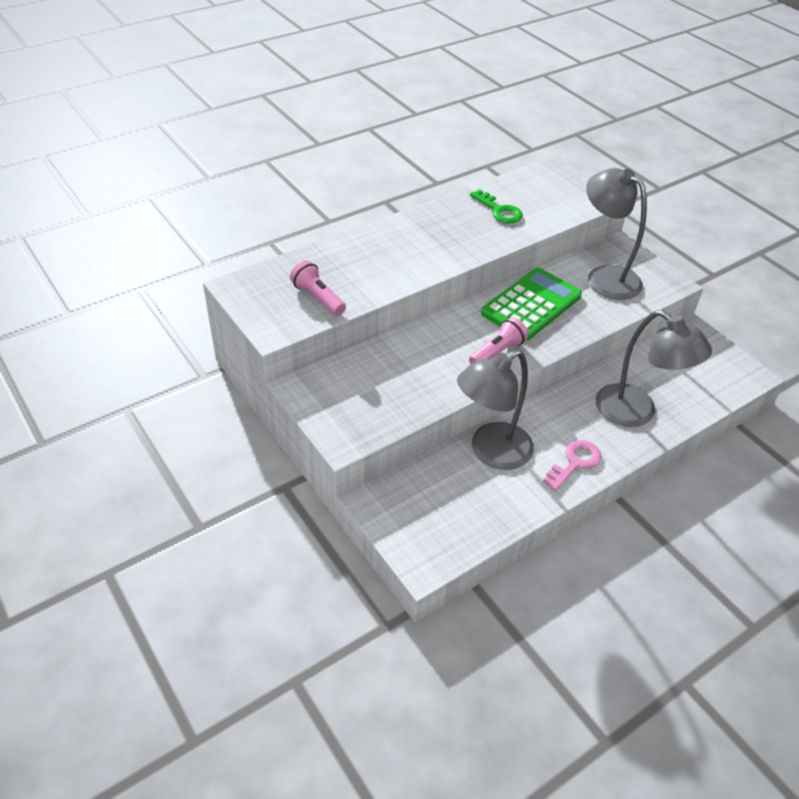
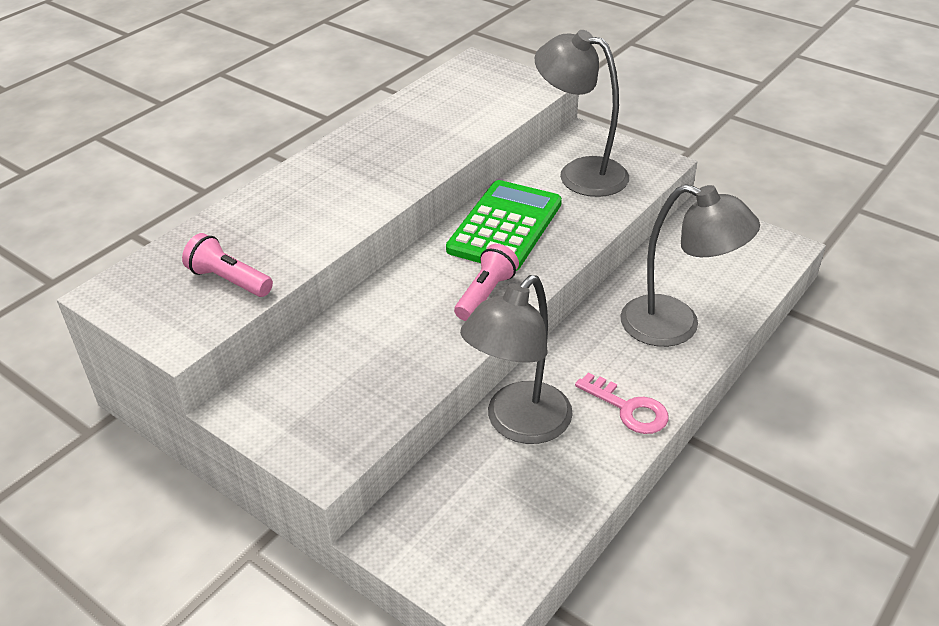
camera: 15 degrees left, 5 degrees down
green key [470,189,523,224] -> none
pink key [543,440,602,491] -> pink key turned 105 degrees clockwise [575,373,669,434]

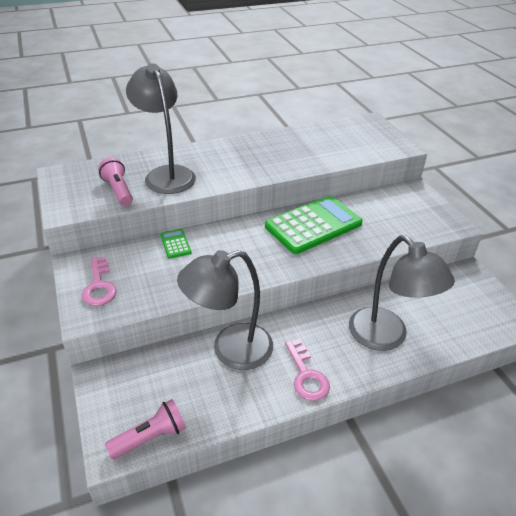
camera: 30 degrees right, 0 degrees up
pink flashlight [454,244,519,321] -> pink flashlight moved to [105,399,186,459]
grey lamp [535,30,629,197] -> grey lamp moved to [126,63,196,194]
none -> pink key [82,256,117,306]
none -> green calculator [160,229,191,259]

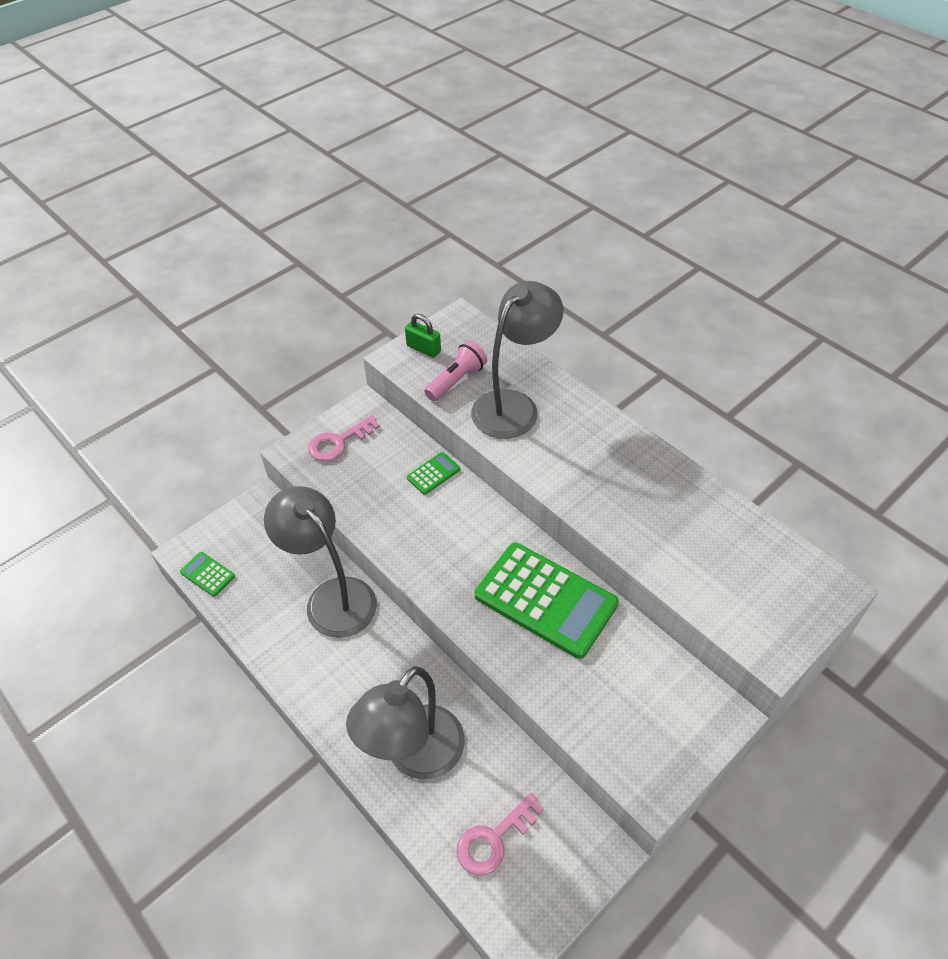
camera: 70 degrees right, 10 degrees up
pink flashlight [105,399,186,459] -> green calculator [180,552,235,597]
pink key [285,339,330,401] -> pink key moved to [456,793,544,876]
none -> green padlock [405,314,441,358]

